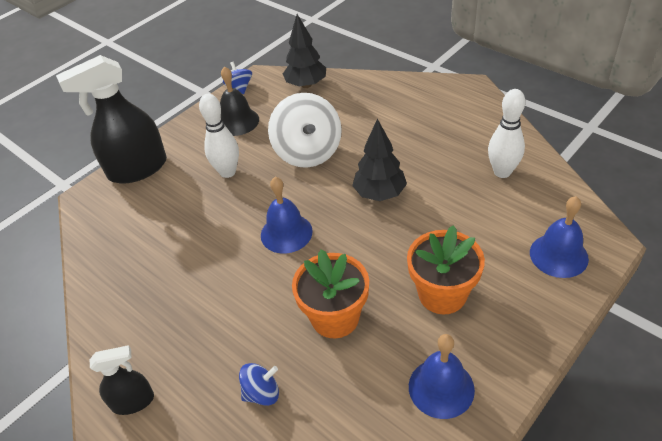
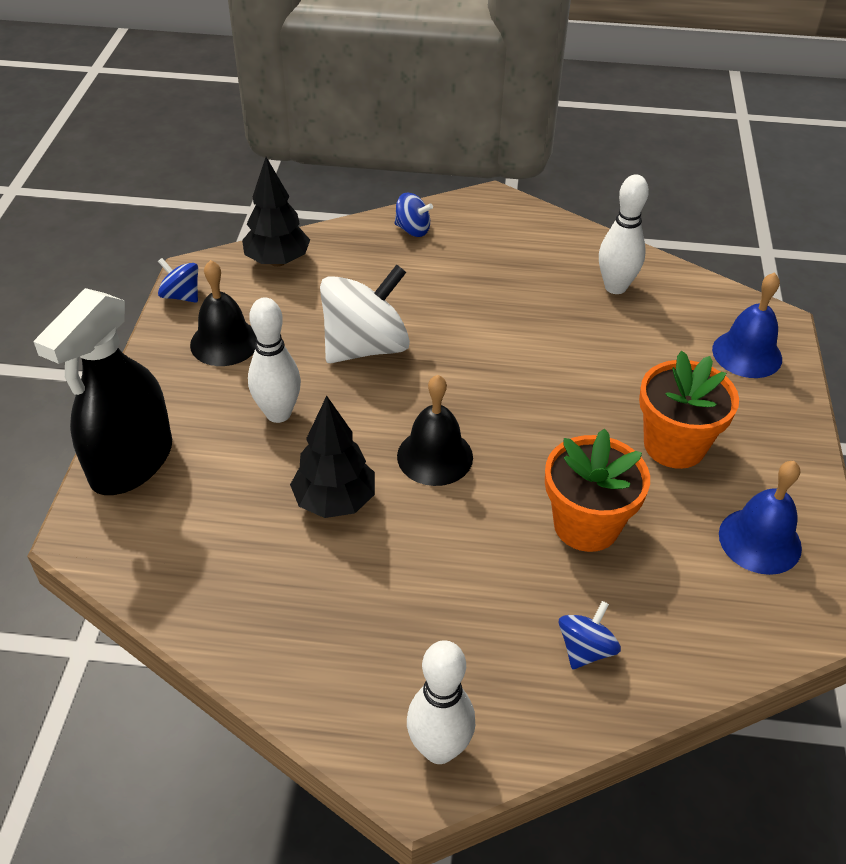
camera: 40 degrees left, 0 degrees up
black spray bottle [90,345,154,415] -> white bowling pin [407,640,475,764]
blue bell [261,177,313,253] -> black bell [397,375,473,486]
white spinning top [268,93,342,168] -> white spinning top turned 75 degrees counterclockwise [320,264,410,363]
black tree [352,119,407,201] -> black tree moved to [290,396,375,518]
none -> blue spinning top [395,193,433,237]

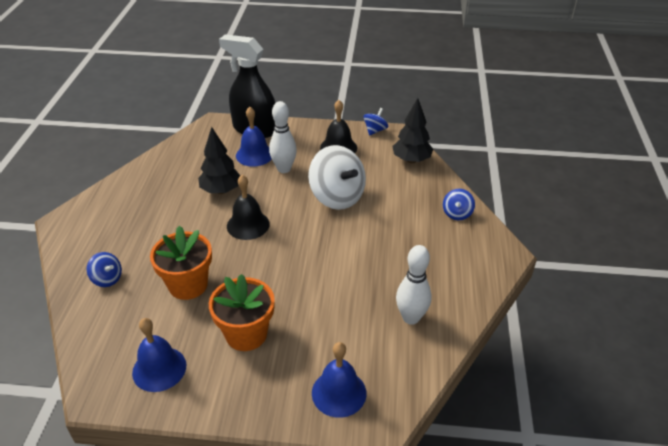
camera: 90 degrees right, 5 degrees down
white bowling pin [407,640,475,764] -> none
none -> blue bell [236,107,272,167]

